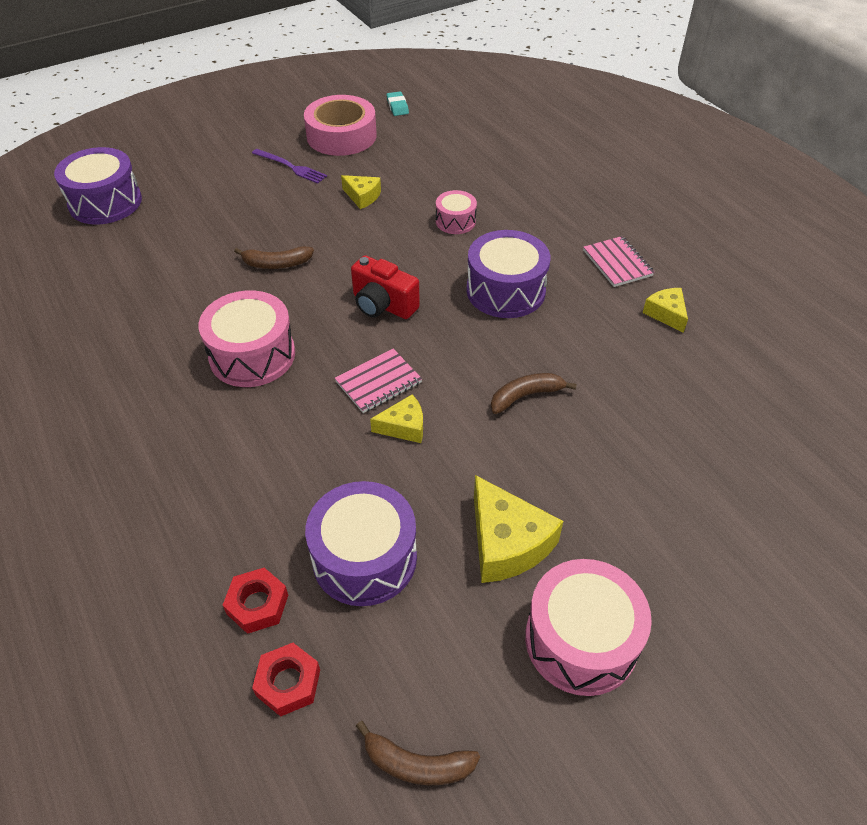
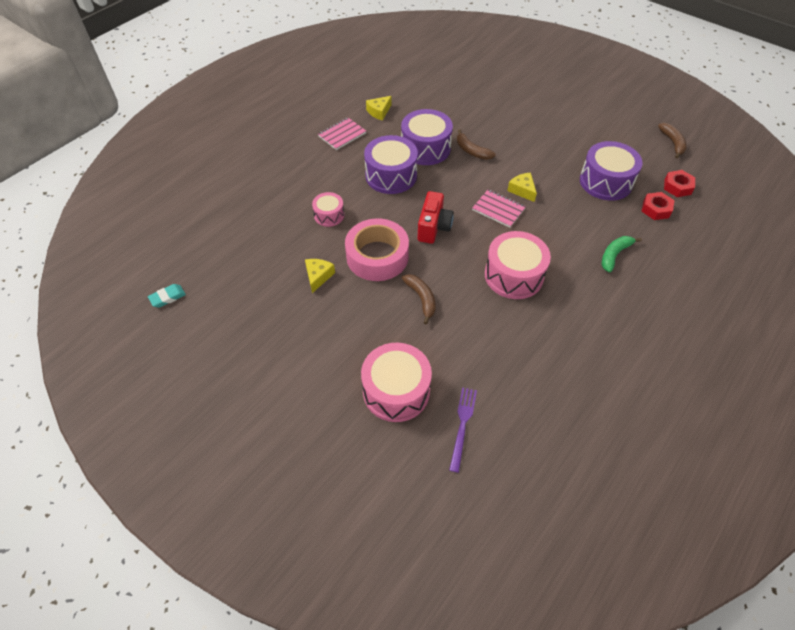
camera: 110 degrees left, 5 degrees up
purple drum [54,147,142,224] -> purple drum moved to [401,109,453,165]
purple fork [252,149,327,184] -> purple fork moved to [449,387,477,473]
pink tape [304,95,377,156] -> pink tape moved to [345,219,409,281]
yellow cheese [474,475,563,583] -> none
pink drum [525,559,652,696] -> pink drum moved to [361,343,432,422]
none -> green banana [602,236,642,273]

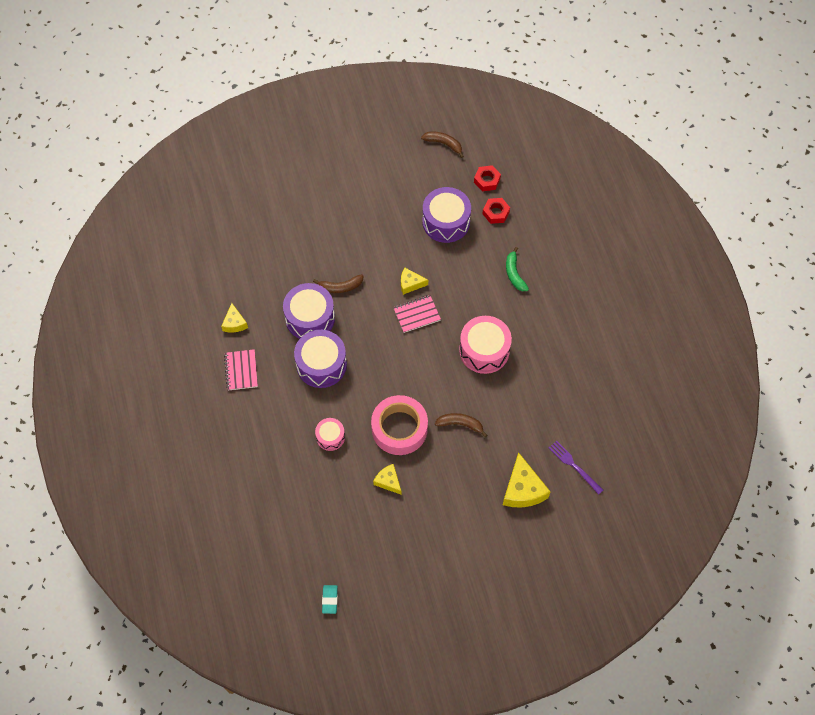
camera: 55 degrees left, 10 degrees up
pink drum [361,343,432,422] -> yellow cheese [503,452,551,508]
red camera [418,191,454,244] -> none

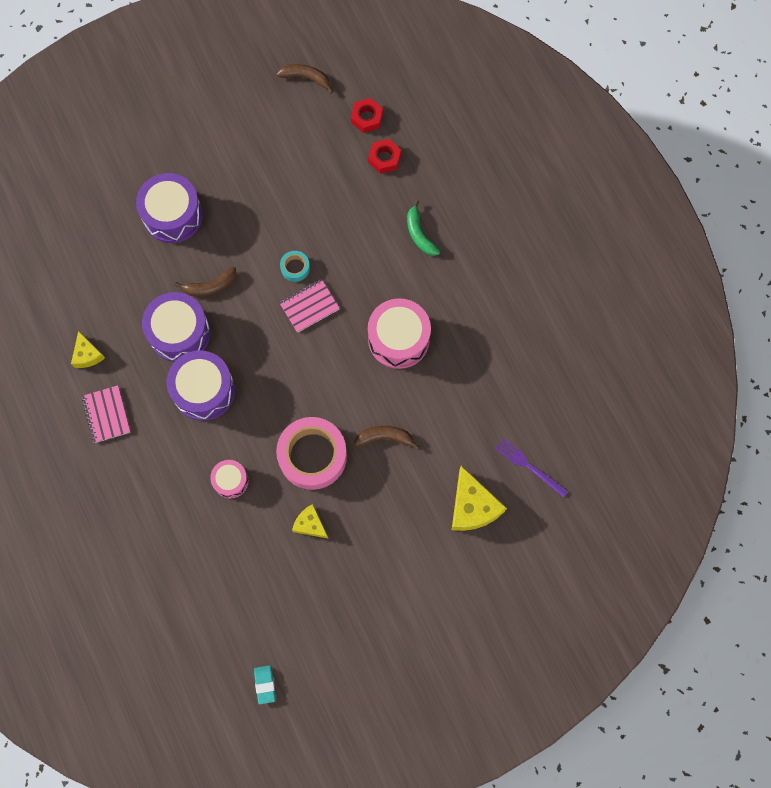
camera: 10 degrees left, 10 degrees up
yellow cheese [401,268,428,295] -> turquoise tape [280,251,310,282]
purple drum [422,187,471,243] -> purple drum moved to [136,173,203,243]

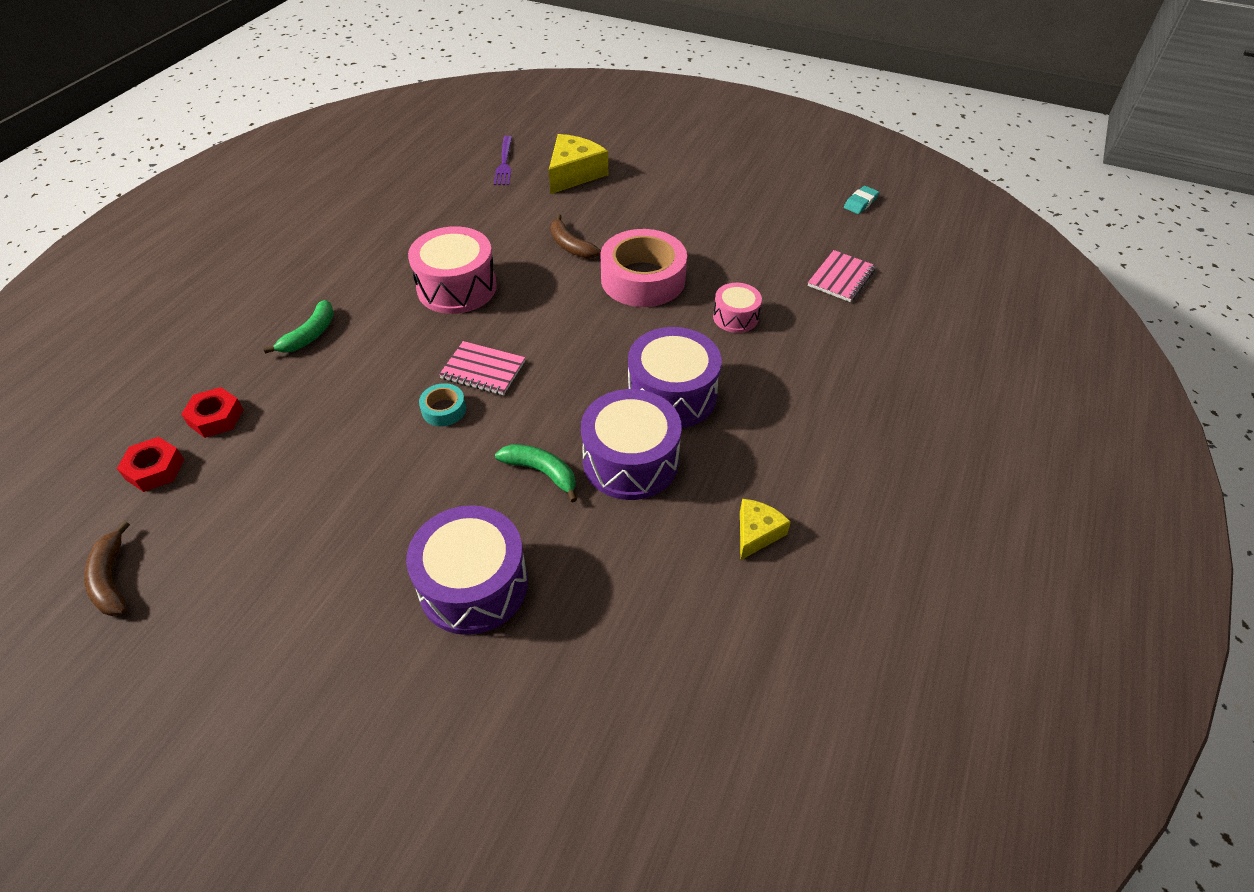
camera: 130 degrees left, 25 degrees down
pink notebook [82,385,131,443] -> pink notebook moved to [808,250,876,302]
brown banana [175,267,236,296] -> green banana [495,444,577,502]
yellow cheese [292,504,329,539] -> none

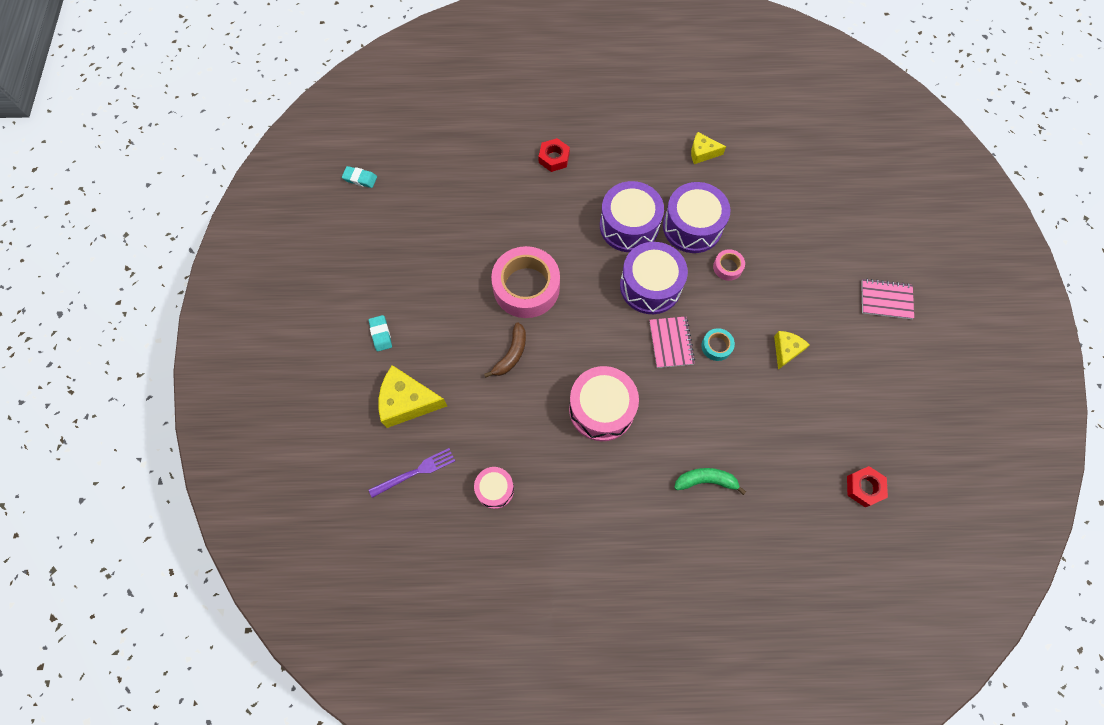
camera: 115 degrees left, 20 degrees up
brown banana [84,521,130,616] -> none
red nut [181,387,243,438] -> red nut moved to [538,138,570,172]
purple drum [406,505,528,635] -> purple drum moved to [620,242,688,314]
green banana [495,444,577,502] -> pink tape [713,249,745,281]
pink drum [713,283,762,333] -> pink drum moved to [474,467,514,509]
pink notebook [808,250,876,302] -> pink notebook moved to [861,279,914,319]
none -> turquoise eraser [369,315,392,352]
none -> yellow cheese [774,331,810,370]

